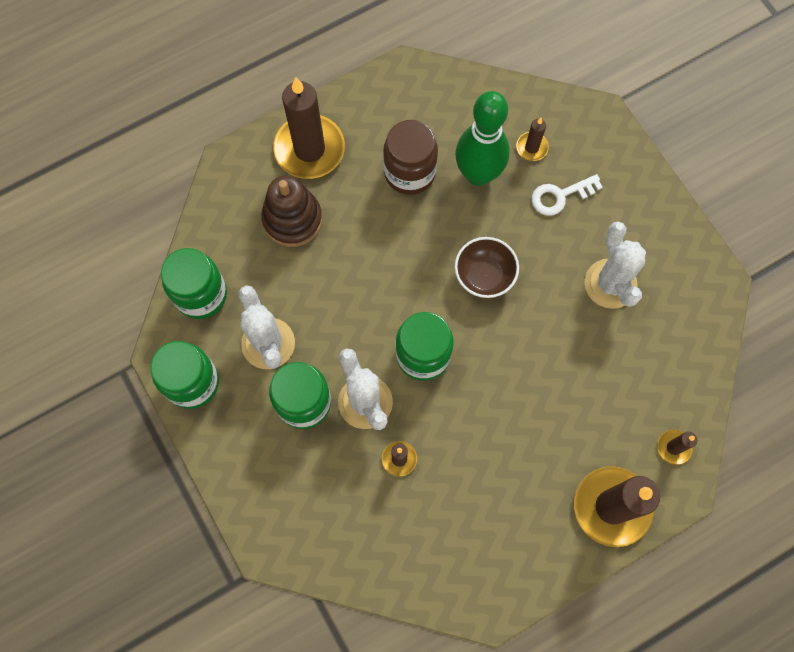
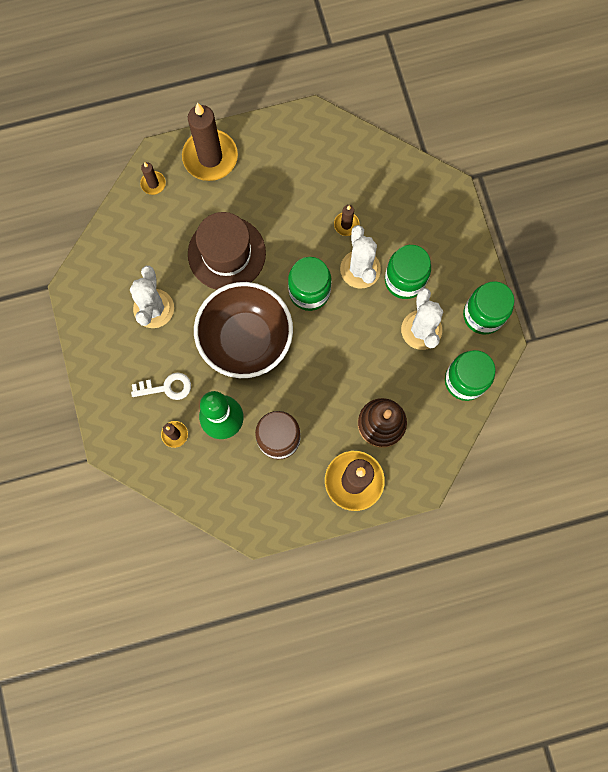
camera: 165 degrees left, 5 degrees up
brown bowl [455,237,519,298] -> brown bowl [194,282,293,378], size x1.93
none -> brown hat [188,212,266,290]

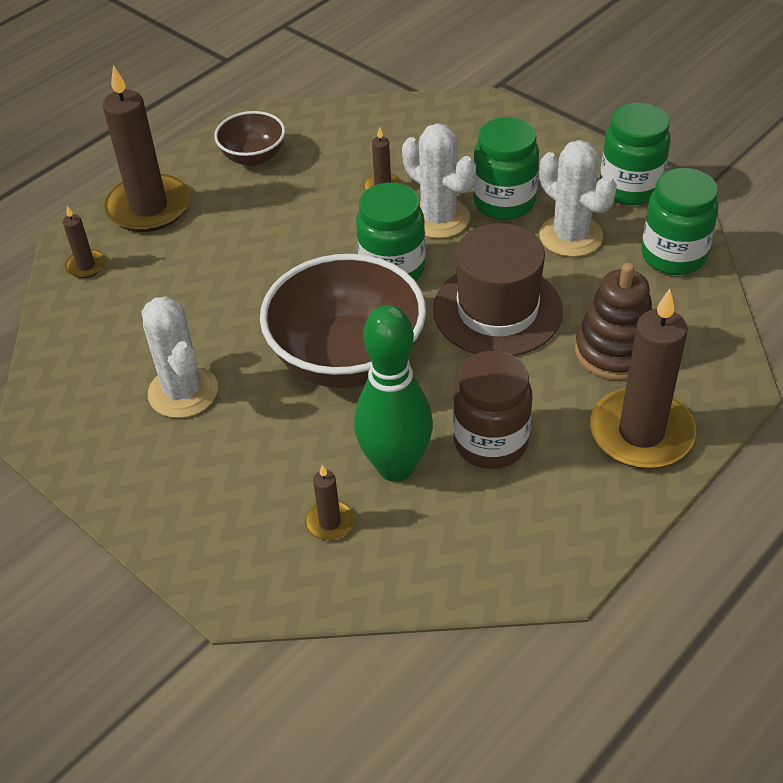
camera: 30 degrees left, 30 degrees down
white key [131,373,191,400] -> none
brown hat [188,212,266,290] -> brown hat moved to [433,223,563,356]
none -> brown bowl [214,111,285,166]

